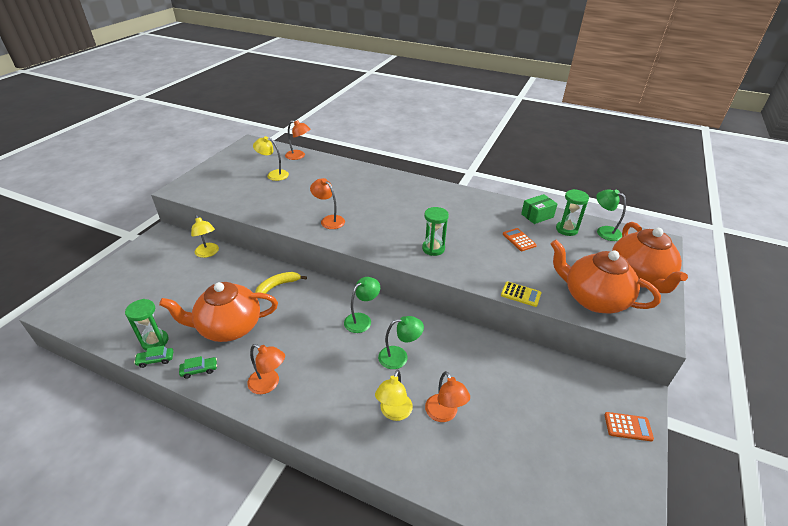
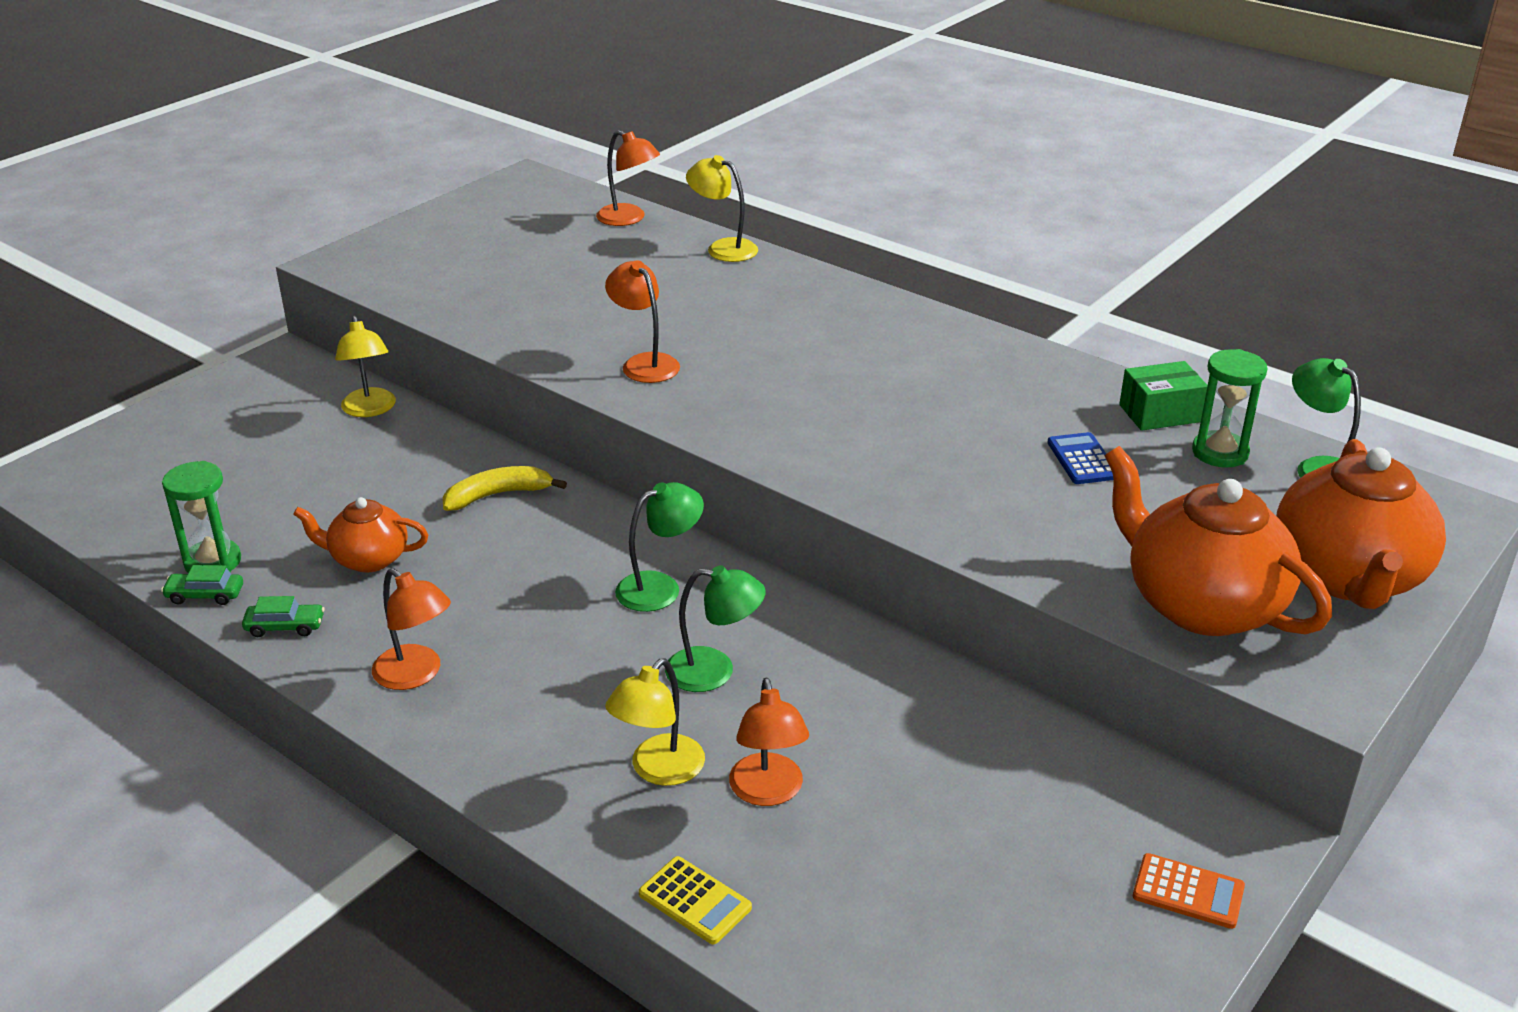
camera: 15 degrees right, 5 degrees down
orange teapot [159,282,278,342] -> orange teapot [293,497,428,572], size x0.56
yellow lamp [253,136,289,181] -> yellow lamp moved to [686,155,758,262]
green hourglass [422,207,449,256] -> none
yellow calculator [501,281,542,307] -> yellow calculator moved to [639,856,752,944]
orange calculator [503,228,537,251] -> blue calculator [1047,432,1113,484]

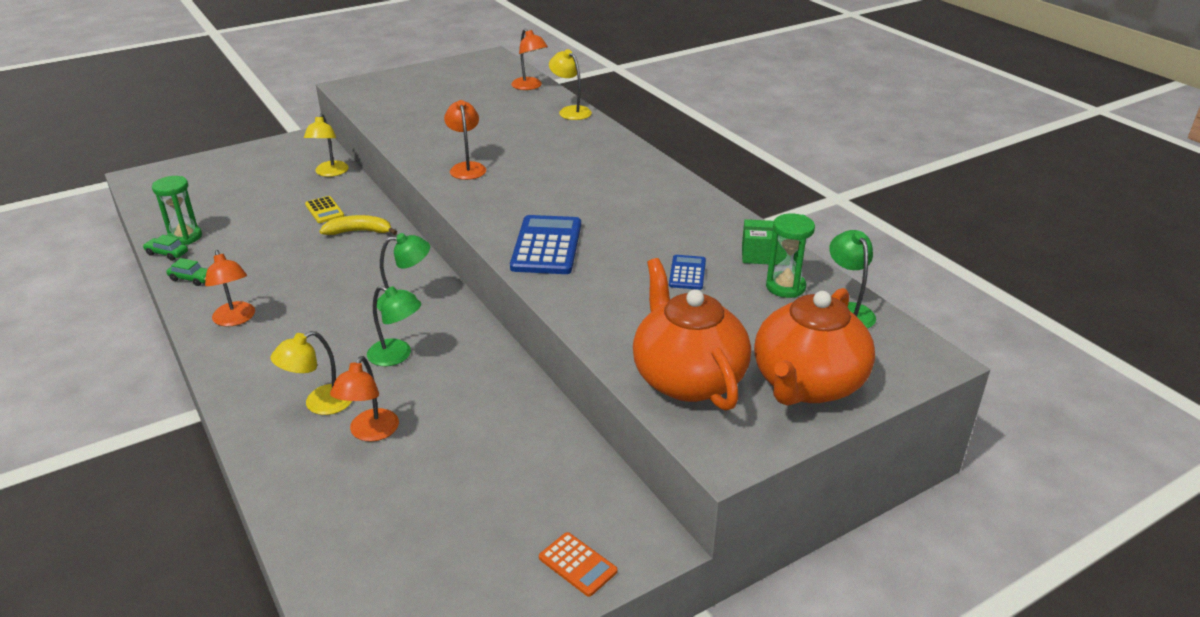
camera: 20 degrees right, 0 degrees up
orange teapot [293,497,428,572] -> none
yellow calculator [639,856,752,944] -> yellow calculator moved to [305,196,344,223]
none -> blue calculator [510,215,581,274]

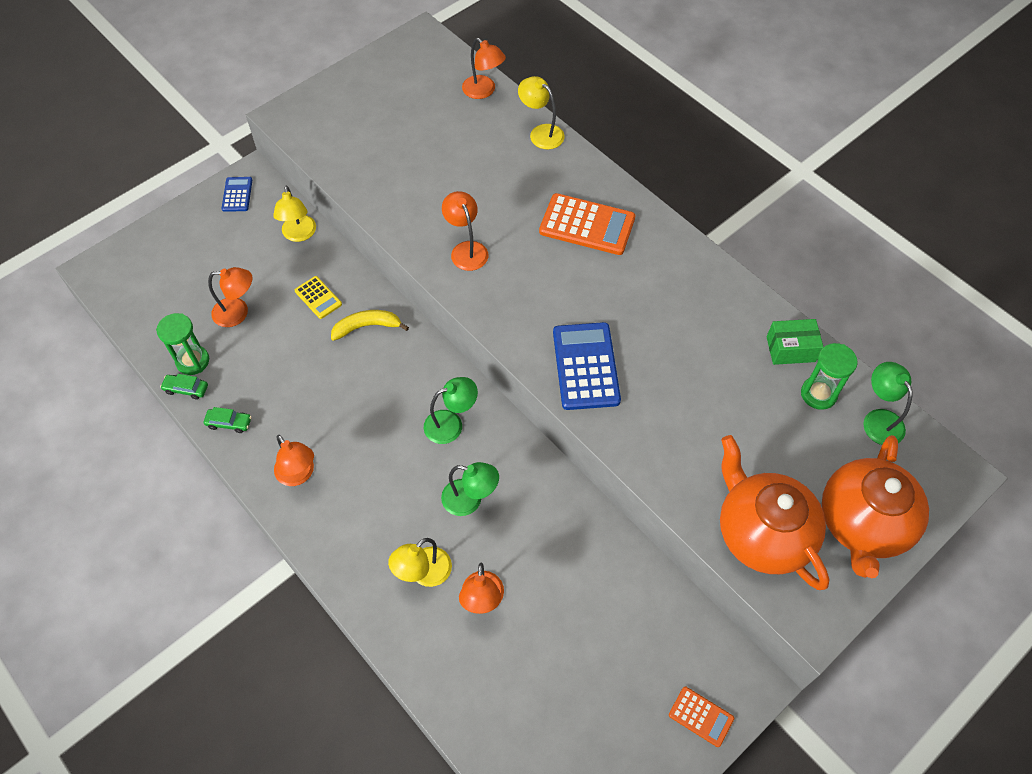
camera: 10 degrees left, 25 degrees up
blue calculator [669,255,706,290] -> blue calculator moved to [222,177,252,212]
none -> orange lamp [208,267,253,327]
none -> orange calculator [539,193,635,255]

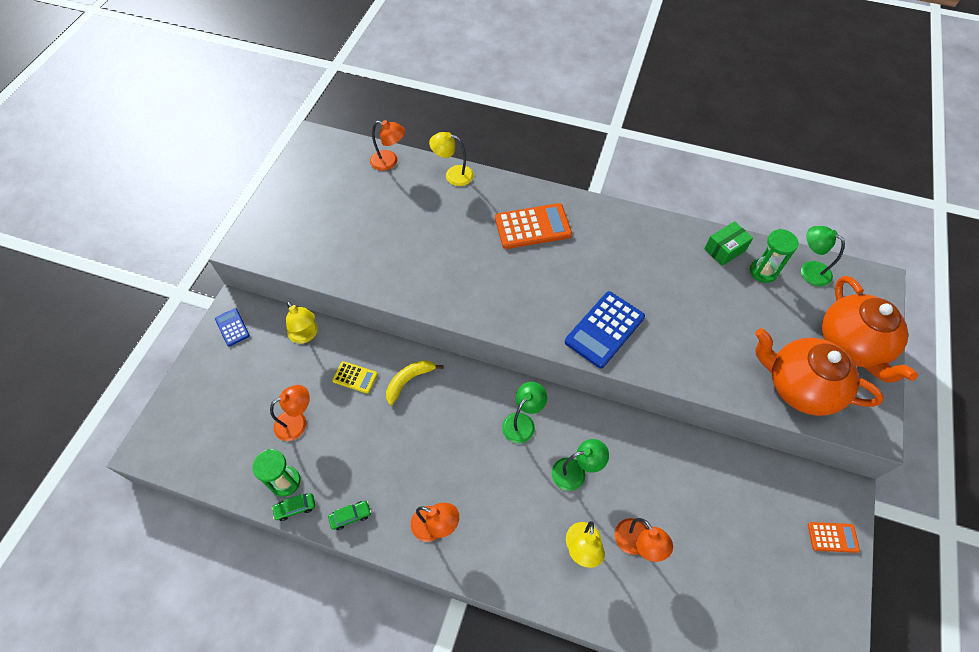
camera: 30 degrees left, 0 degrees up
orange lamp [442,191,488,271] -> none
blue calculator [553,322,621,410] -> blue calculator turned 105 degrees counterclockwise [565,291,645,368]

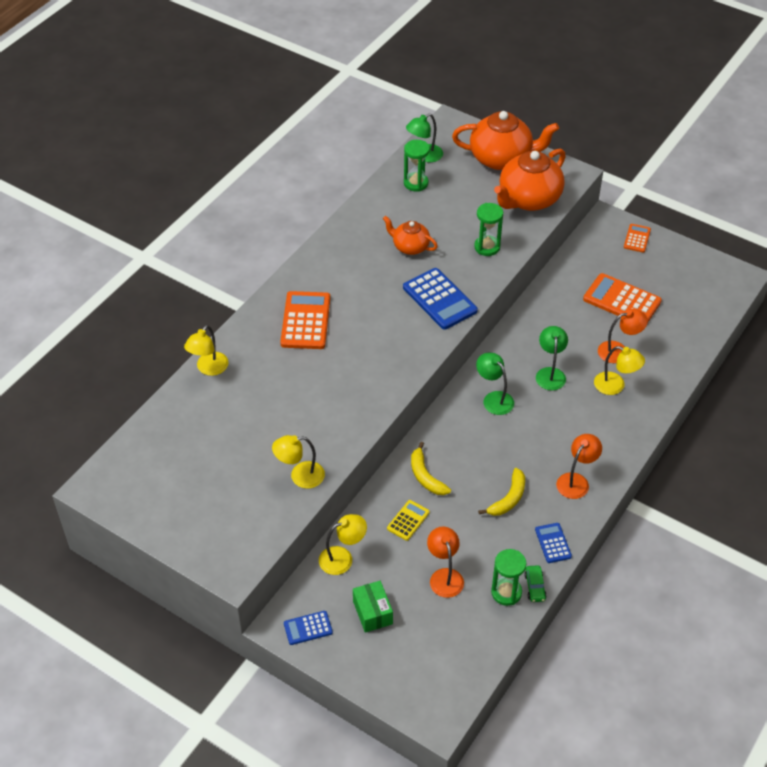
camera: 75 degrees left, 10 degrees down
green car [328,501,371,530] -> blue calculator [535,523,572,563]
orange lamp [370,120,405,171] -> none
green box [704,221,753,266] -> green box moved to [353,581,393,633]
none -> yellow lamp [272,435,325,489]
none -> orange teapot [383,216,438,255]
none -> green hourglass [474,203,503,256]
none -> yellow banana [478,468,525,516]
none -> orange calculator [583,273,662,322]

